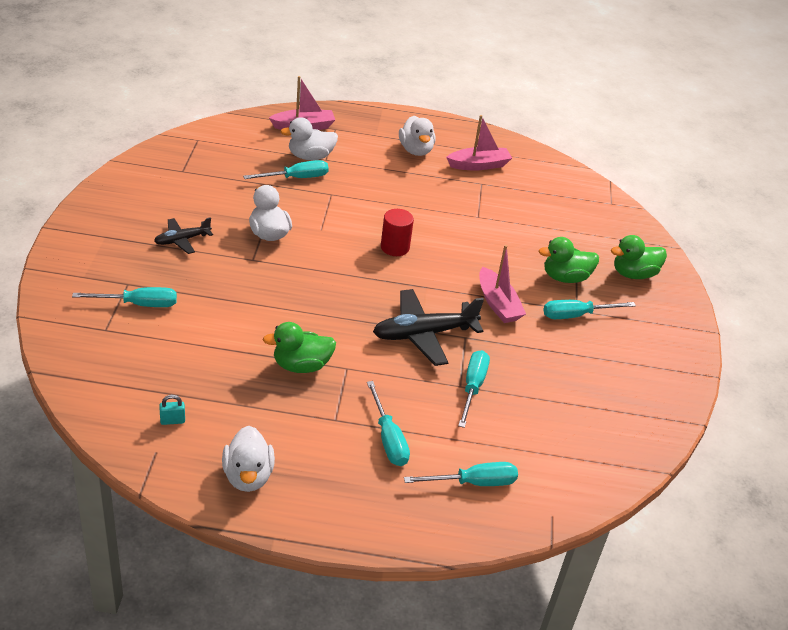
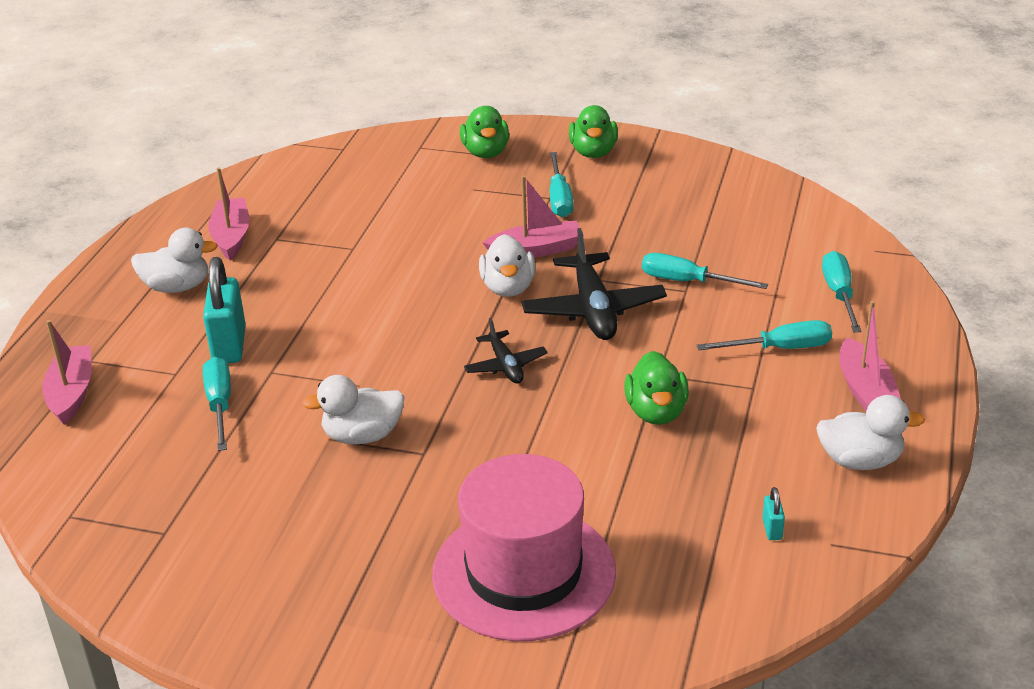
camera: 75 degrees left, 5 degrees down
turquoise screwdriver [72,287,177,307] -> pink hat [432,454,616,641]
black plane [154,217,213,254] -> black plane moved to [464,318,548,384]
white duck [280,117,338,160] -> white duck moved to [479,234,535,297]
red cylinder [381,209,414,256] -> none
green duck [539,237,599,283] -> green duck moved to [569,105,618,158]
none -> turquoise padlock [203,257,246,363]
none -> pink boat [840,301,901,411]

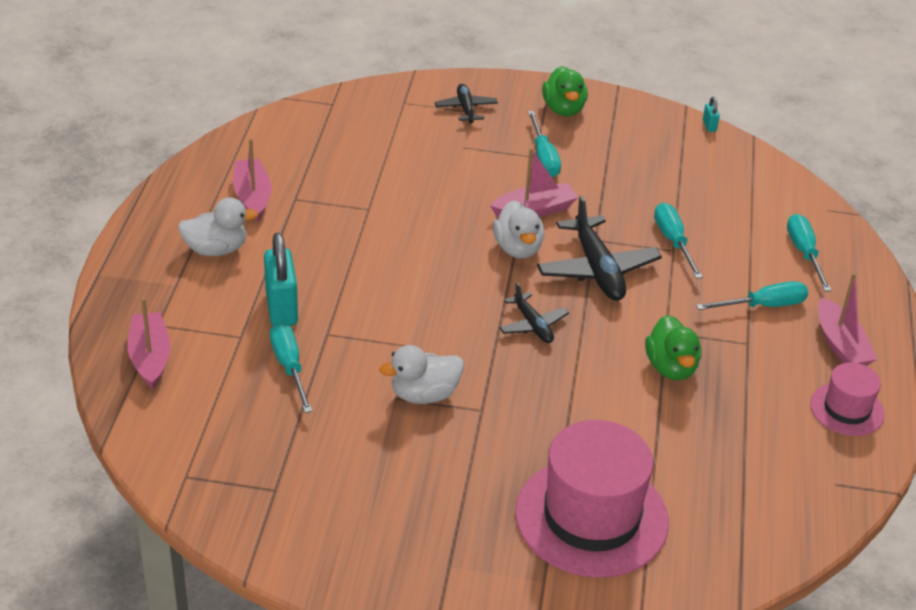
camera: 10 degrees left, 5 degrees up
green duck [460,106,509,158] -> black plane [435,84,498,124]
turquoise screwdriver [642,253,768,289] -> turquoise screwdriver turned 60 degrees clockwise [654,203,703,279]
turquoise padlock [762,487,785,540] -> turquoise padlock moved to [703,97,720,132]
white duck [816,395,925,470] -> pink hat [810,362,885,436]

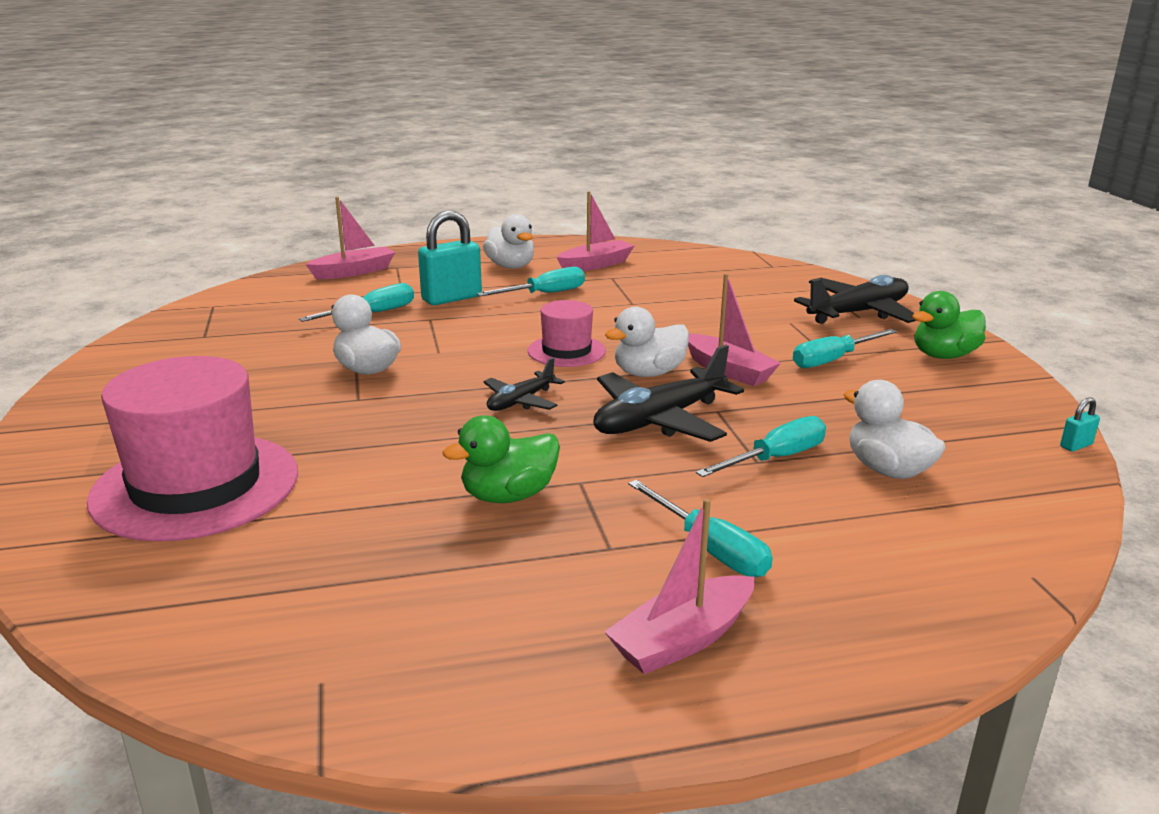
camera: 70 degrees right, 15 degrees down
black plane [435,84,498,124] -> black plane [794,275,916,324], size x1.77
turquoise screwdriver [787,214,832,292] -> turquoise screwdriver moved to [477,267,585,296]
pink hat [810,362,885,436] -> pink hat moved to [528,300,606,367]
none -> white duck [843,380,946,479]

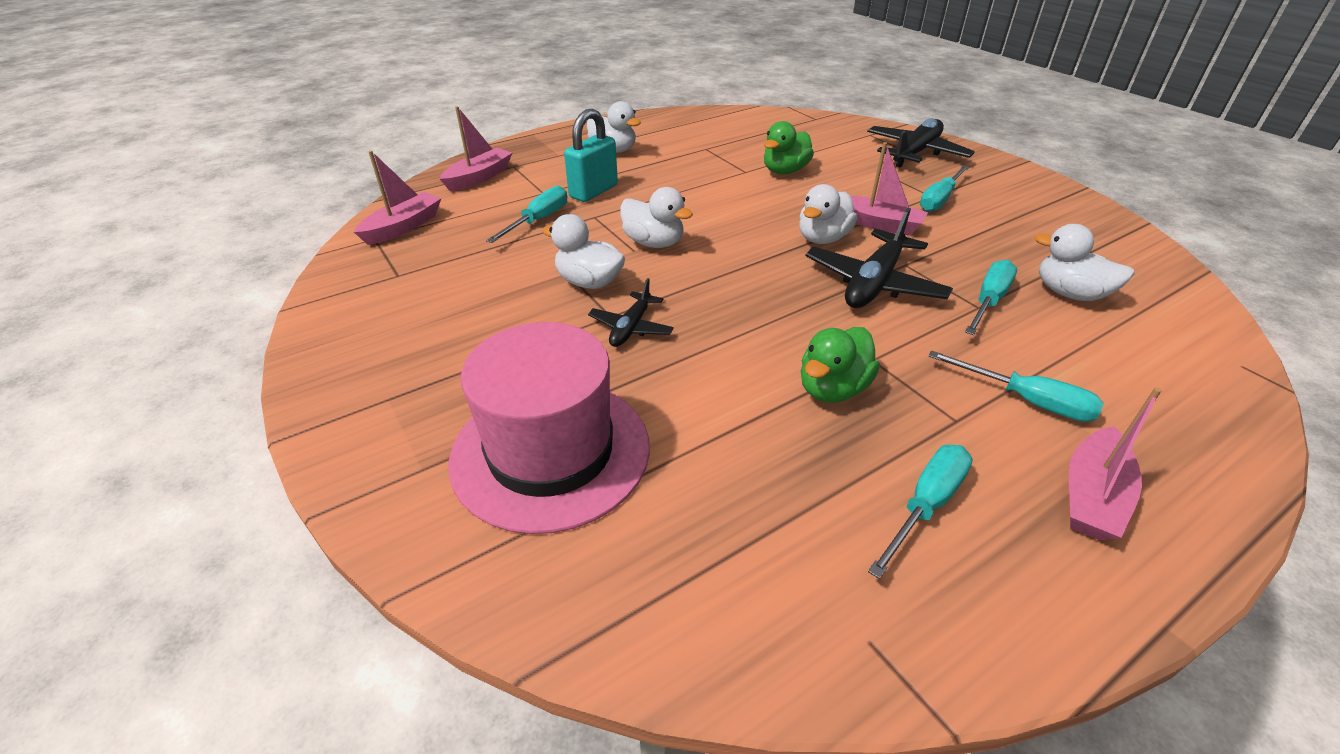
camera: 20 degrees left, 15 degrees up
turquoise screwdriver [477,267,585,296] -> turquoise screwdriver moved to [868,445,973,579]
black plane [483,358,565,411] -> black plane moved to [588,278,674,347]
pink hat [528,300,606,367] -> none
pink boat [556,191,634,271] -> pink boat moved to [354,151,441,245]
green duck [912,291,986,359] -> green duck moved to [764,121,814,175]
turquoise padlock [1060,397,1100,452] -> none
none -> white duck [620,187,693,248]

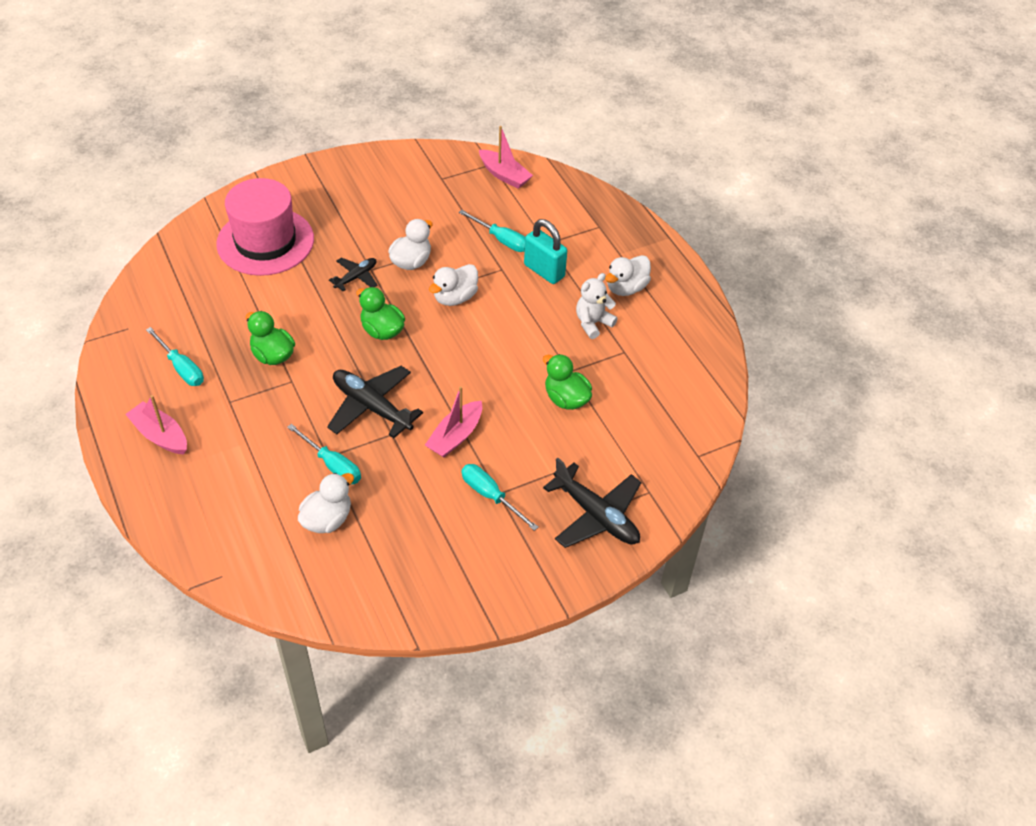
camera: 95 degrees right, 10 degrees up
pink boat [440,106,512,191] -> none
black plane [588,278,674,347] -> black plane turned 105 degrees clockwise [329,257,377,291]
white duck [799,184,857,244] -> none
turquoise screwdriver [929,350,1104,422] -> none
none -> green duck [356,287,405,340]
none -> white teddy bear [576,273,618,339]

